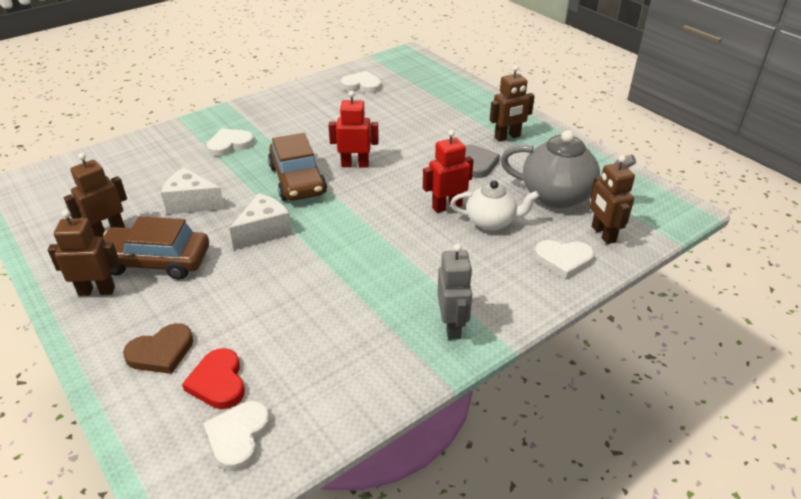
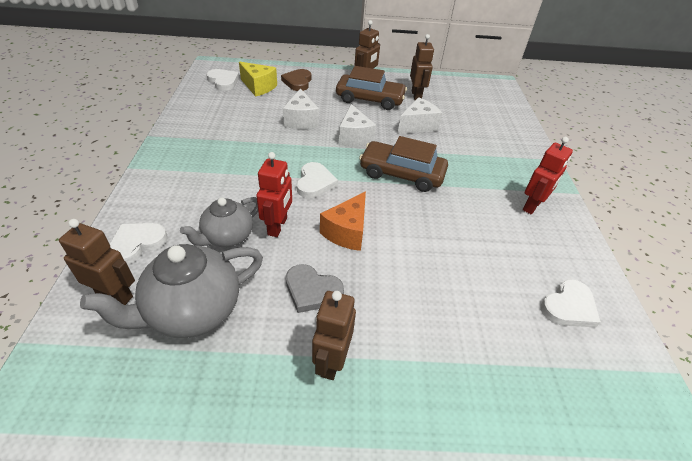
camera: 125 degrees right, 5 degrees up
brown car [103,216,209,280] -> brown car turned 60 degrees clockwise [336,66,407,110]
red heart [182,348,245,409] -> yellow cheese [239,62,277,97]
white heart [206,128,254,156] -> white heart moved to [297,162,338,198]
red robot [328,91,379,168] -> red robot moved to [523,137,573,214]
grey robot [437,244,473,340] -> none
white teapot [451,180,539,231] -> grey teapot [180,197,258,247]
none -> white cheese [283,88,319,129]
none -> orange cheese [320,191,366,251]

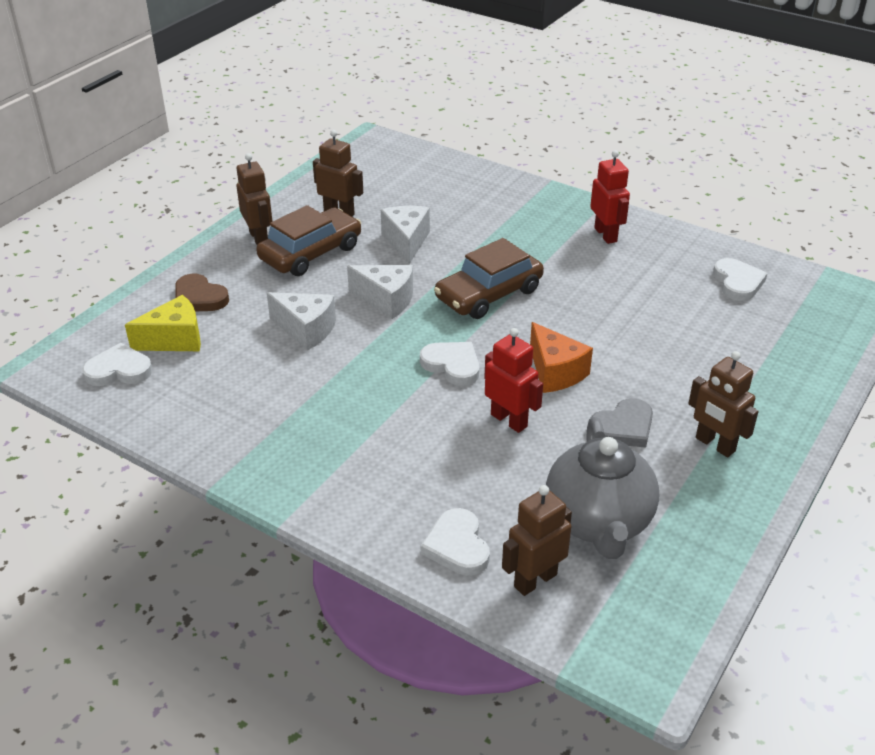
camera: 55 degrees left, 5 degrees down
grey teapot [180,197,258,247] -> none

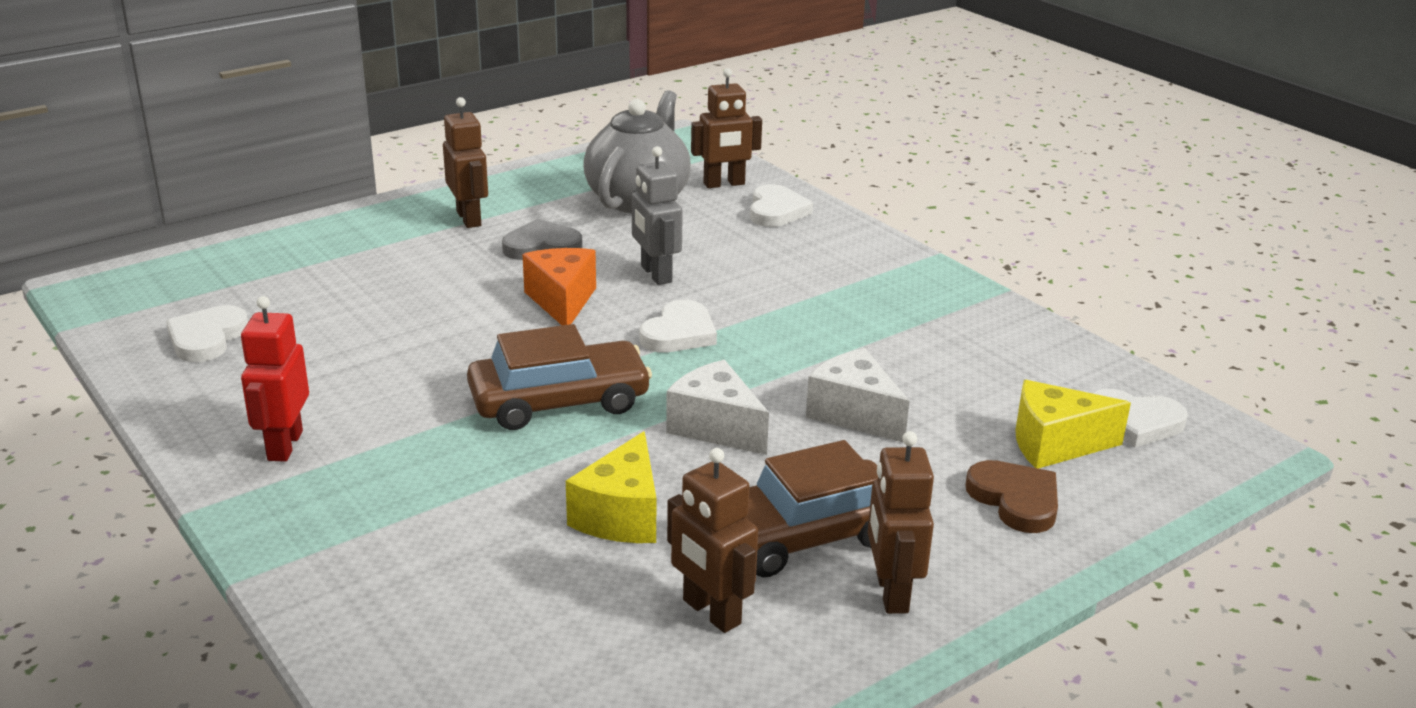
camera: 160 degrees left, 10 degrees down
white cheese [381,206,430,264] -> yellow cheese [566,431,656,543]
white heart [420,342,480,386] -> white heart turned 120 degrees counterclockwise [640,300,717,353]
red robot [484,328,543,433] -> grey robot [632,146,683,285]

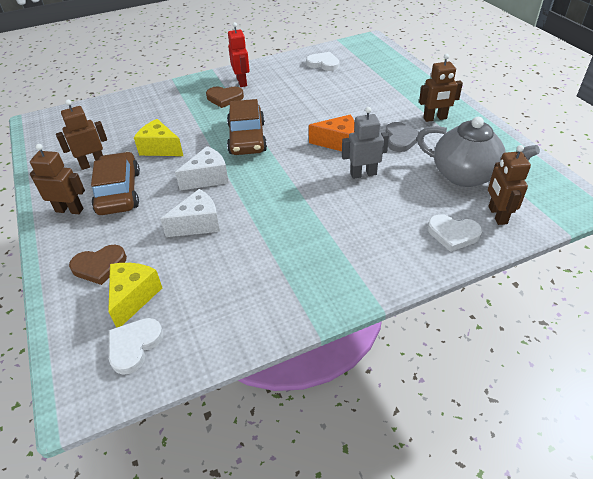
camera: 105 degrees right, 15 degrees up
red robot [241,296,309,462] -> red robot turned 60 degrees clockwise [228,22,250,87]
white heart [640,300,717,353] -> none
none -> brown heart [206,87,244,108]

